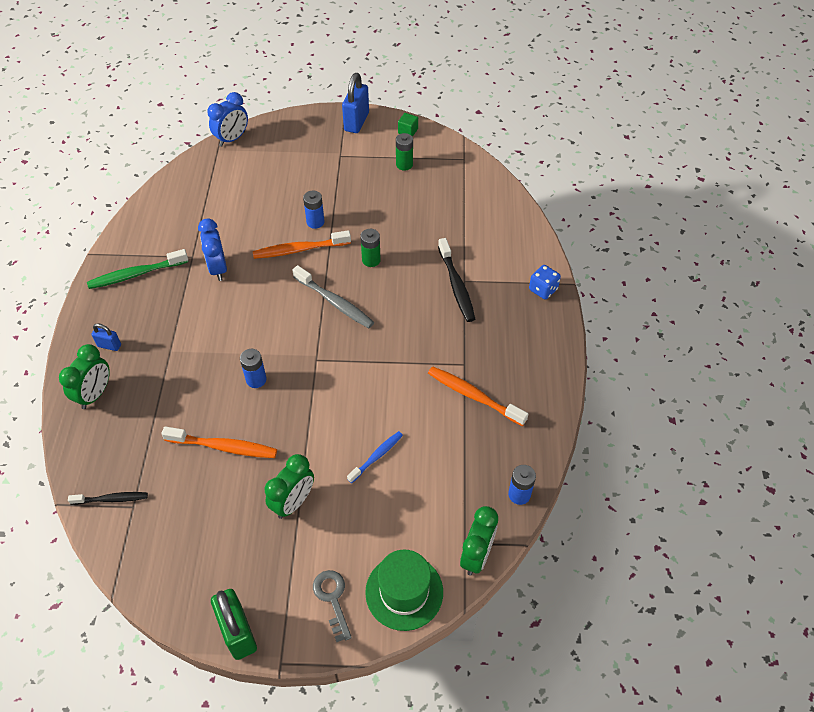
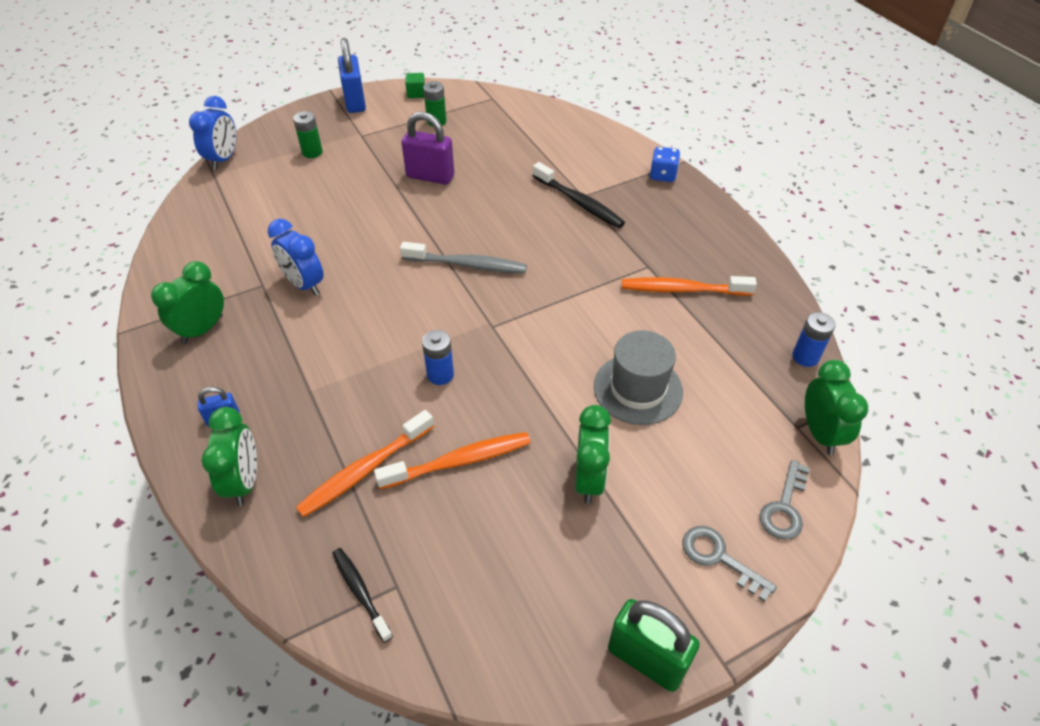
camera: 30 degrees left, 5 degrees down
black toothbrush [68,492,148,505] -> black toothbrush turned 90 degrees counterclockwise [332,548,393,643]
green toothbrush [87,249,188,289] -> green clock [151,261,224,344]
orange toothbrush [253,230,351,259] -> orange toothbrush moved to [296,410,434,518]
blue battery [303,191,325,229] -> none
blue toothbrush [347,431,403,483] -> grey hat [594,330,683,425]
green battery [360,229,381,267] -> green battery moved to [293,111,323,158]
green hat [365,550,443,631] -> grey key [760,460,810,540]
none -> purple padlock [401,112,454,185]

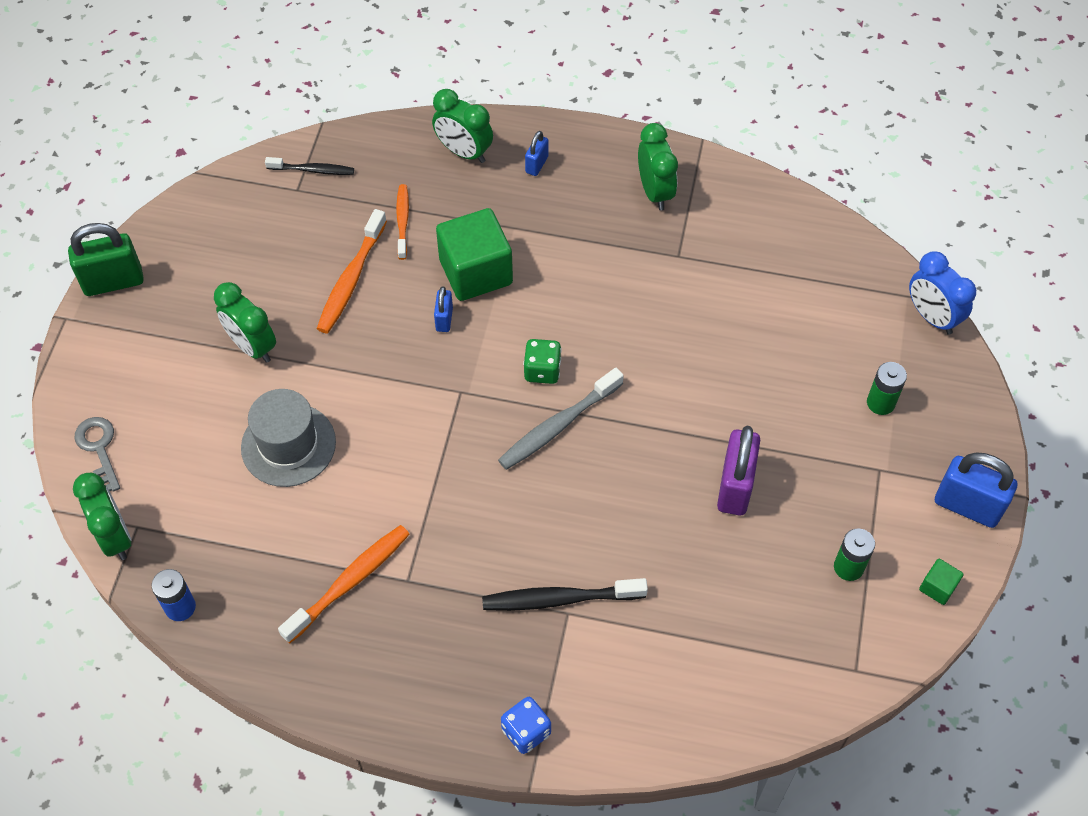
camera: 130 degrees right, 10 degrees up
blue clock [268,219,324,296] -> none
orange toothbrush [296,410,434,518] -> orange toothbrush [396,184,409,260], size x0.63
purple padlock [401,112,454,185] -> purple padlock turned 45 degrees counterclockwise [717,426,760,516]
blue battery [422,330,454,385] -> blue padlock [434,286,453,332]
grey key [683,526,777,602] -> none
green clock [805,360,868,455] -> green clock turned 150 degrees counterclockwise [73,473,132,560]
none -> green cube [436,208,513,301]
none -> green dice [523,339,562,384]

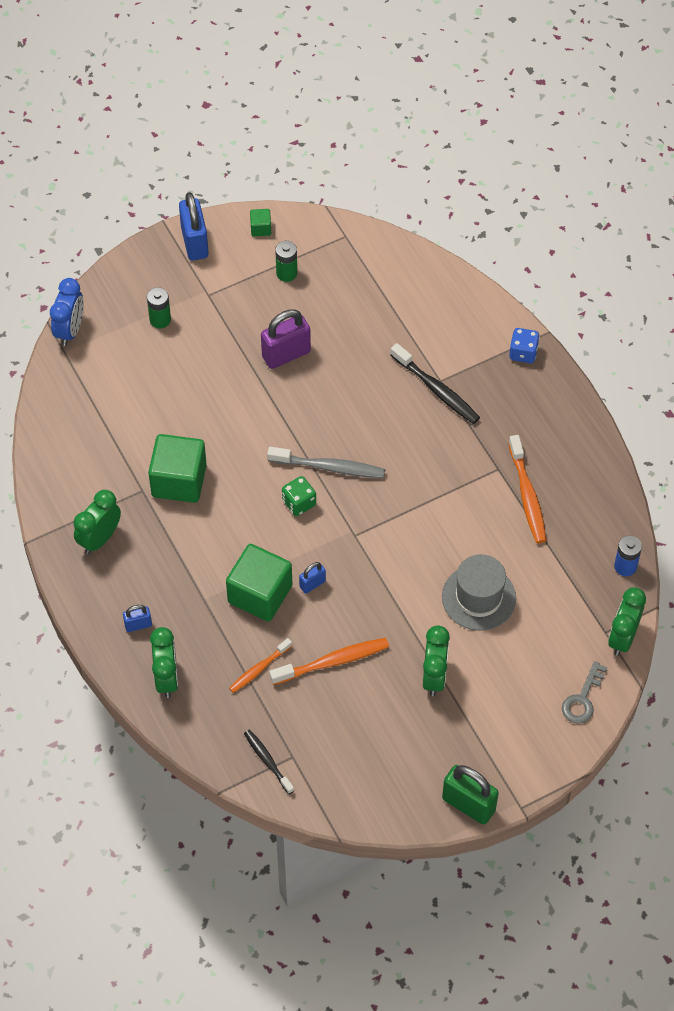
camera: 130 degrees left, 0 degrees up
orange toothbrush [278,525,410,644] -> orange toothbrush turned 105 degrees counterclockwise [509,435,546,543]
none -> green cube [148,434,207,503]

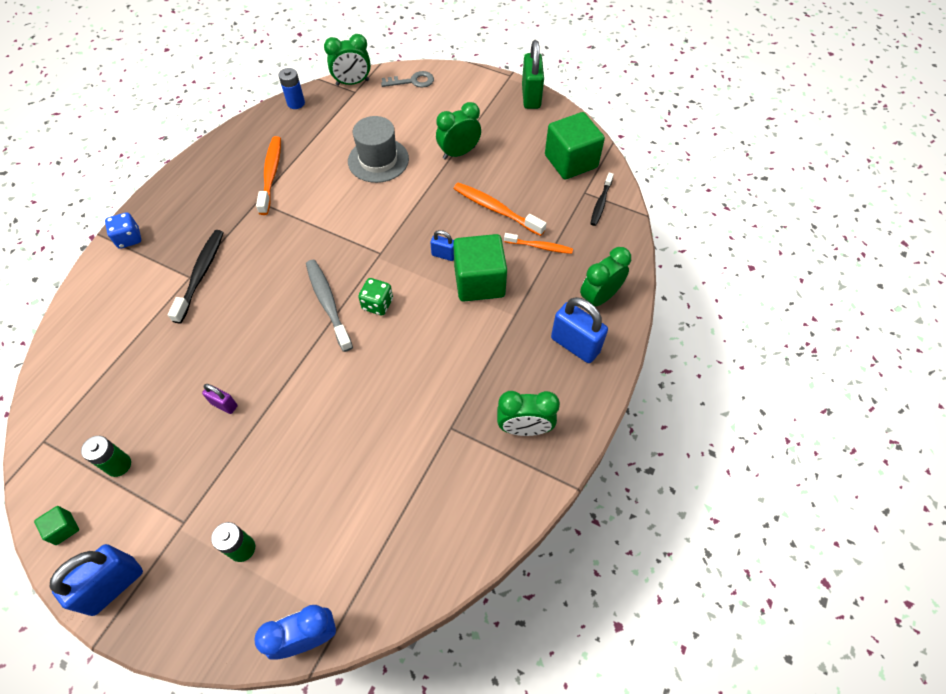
camera: 125 degrees left, 0 degrees up
blue padlock [123,605,152,632] -> blue padlock [551,297,608,363], size x1.91
green cube [148,434,207,503] -> green cube moved to [545,112,605,179]
purple padlock [261,310,311,369] -> purple padlock [202,384,238,414], size x0.52
orange toothbrush [509,435,546,543] -> orange toothbrush turned 45 degrees counterclockwise [256,136,281,215]

